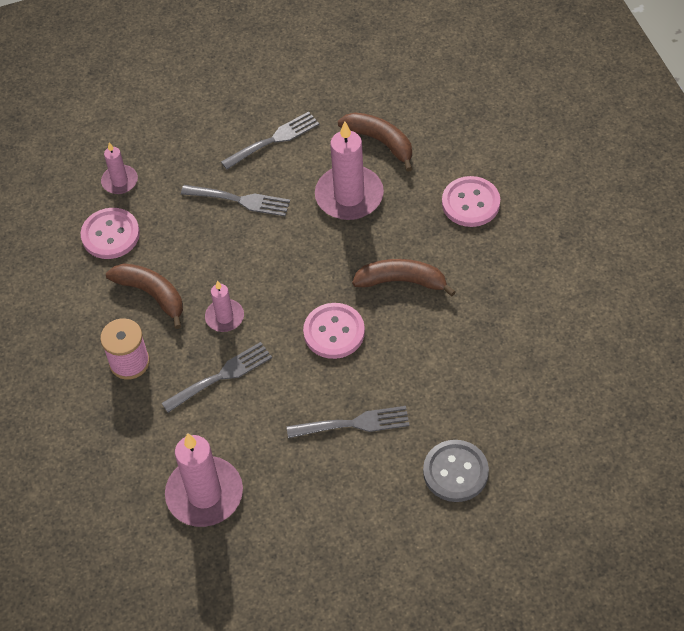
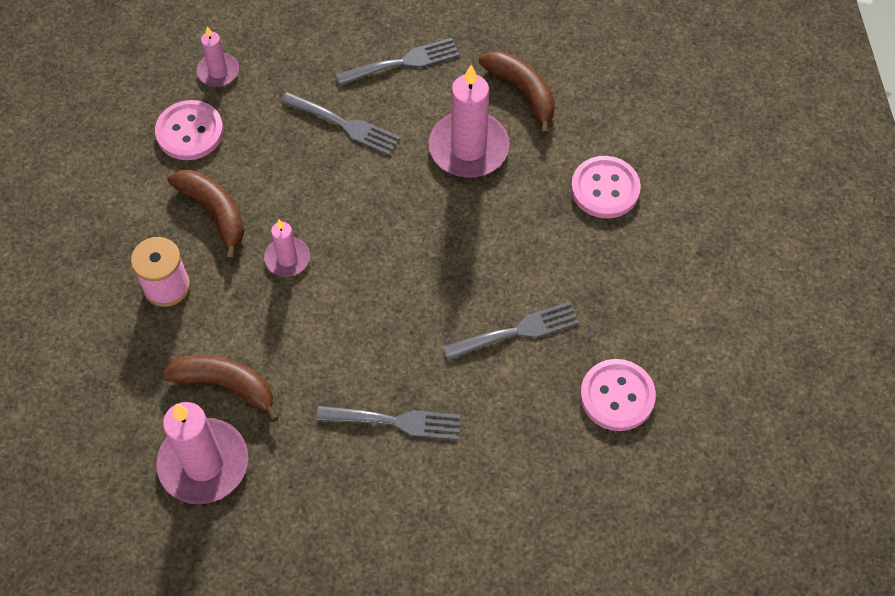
camera: 10 degrees right, 5 degrees up
grey fork [162,342,272,413] -> grey fork moved to [443,301,579,360]
pink button [303,303,365,359] -> pink button moved to [580,359,656,431]
brown banana [352,259,456,296] -> brown banana moved to [162,355,279,422]
grey button [423,440,489,502] -> none

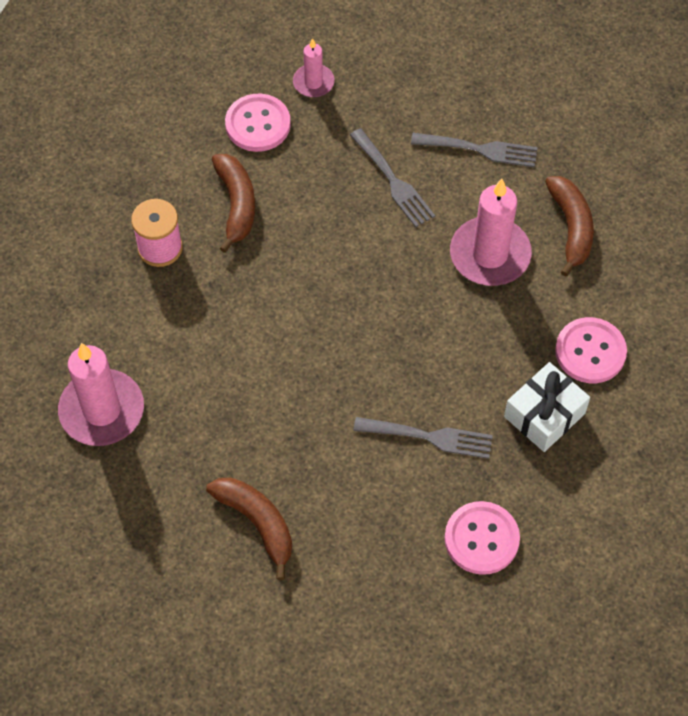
camera: 30 degrees right, 0 degrees up
brown banana [162,355,279,422] -> brown banana moved to [206,477,292,580]
pink candle [264,220,310,277] -> none
grey fork [316,406,461,440] -> none
none -> white gift [504,362,590,452]

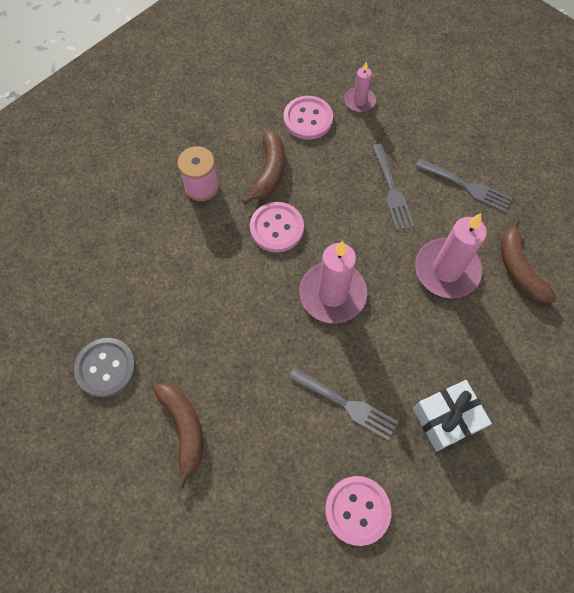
camera: 20 degrees right, 5 degrees up
pink candle [58,343,144,446] -> pink candle moved to [299,241,367,323]
brown banana [545,176,594,277] -> brown banana turned 150 degrees clockwise [501,218,557,304]
pink button [555,317,627,383] -> pink button moved to [250,202,304,252]
none -> grey button [74,338,136,398]

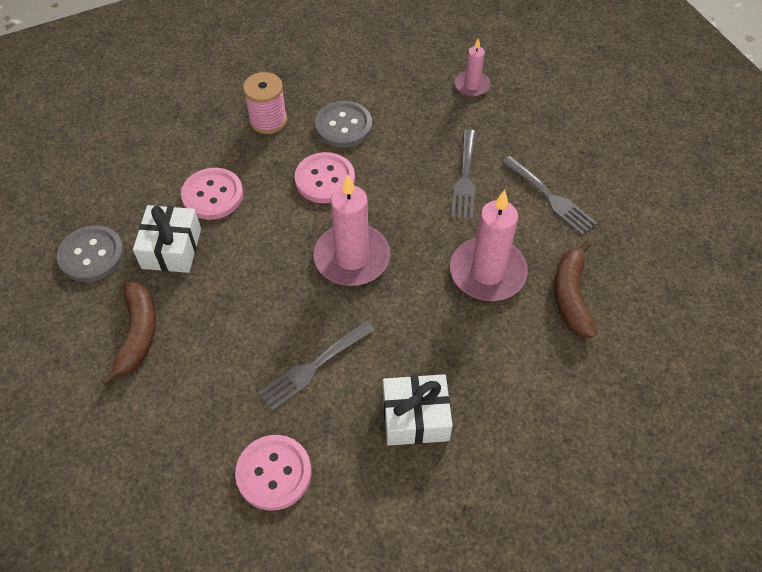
camera: 20 degrees right, 10 degrees down
brown banana [242,130,285,205] -> grey button [315,101,372,148]
pink button [283,96,333,140] -> pink button moved to [181,168,243,220]
grey fork [288,367,398,440] -> grey fork turned 90 degrees clockwise [258,321,375,411]
none -> white gift [133,205,201,273]

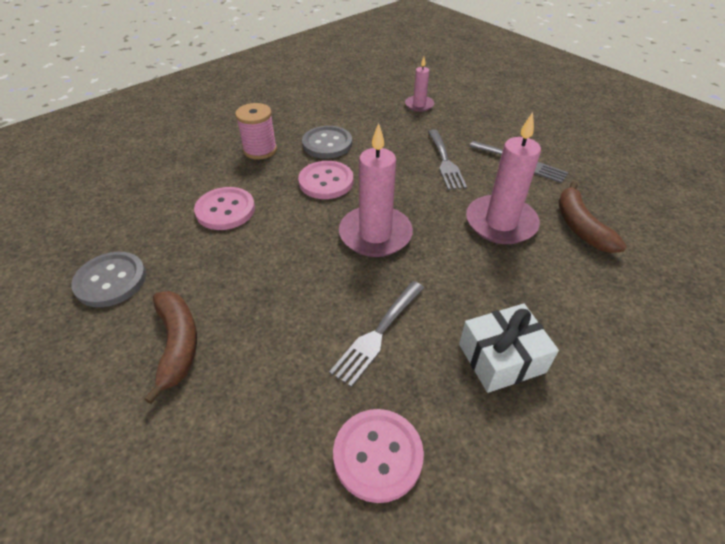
camera: 15 degrees left, 10 degrees down
white gift [133,205,201,273] -> none

